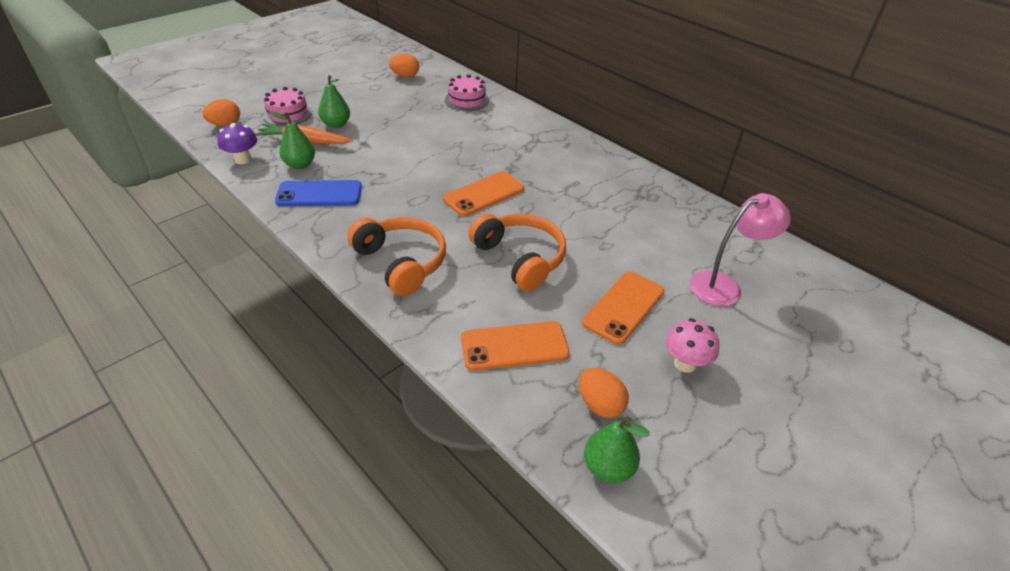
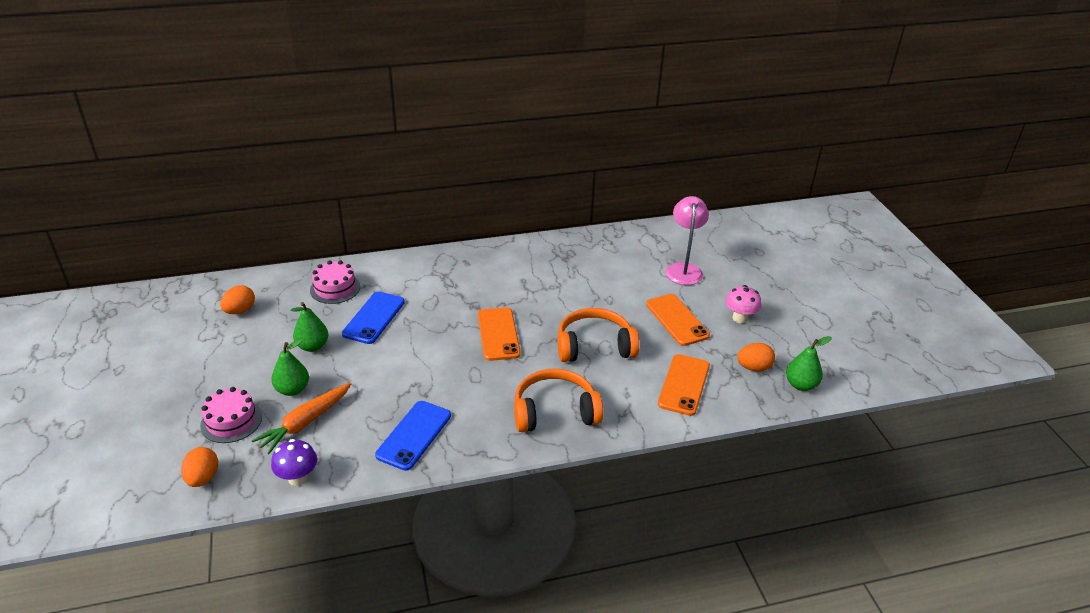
camera: 60 degrees left, 5 degrees down
green pear [269,111,315,169] -> green pear moved to [291,302,328,352]
none -> blue phone [342,291,405,344]

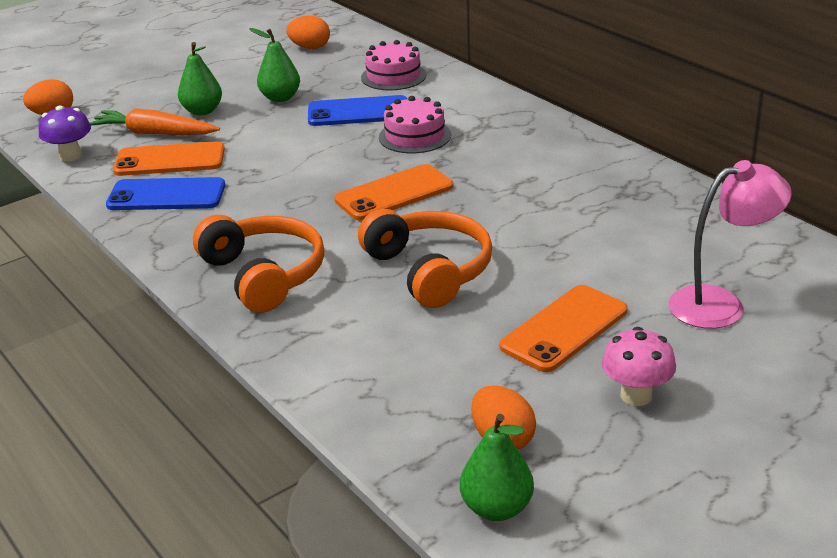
camera: 70 degrees right, 5 degrees down
pink cake [200,387,262,443] -> pink cake moved to [379,96,451,153]
orange phone [658,354,710,416] -> orange phone moved to [113,141,225,176]

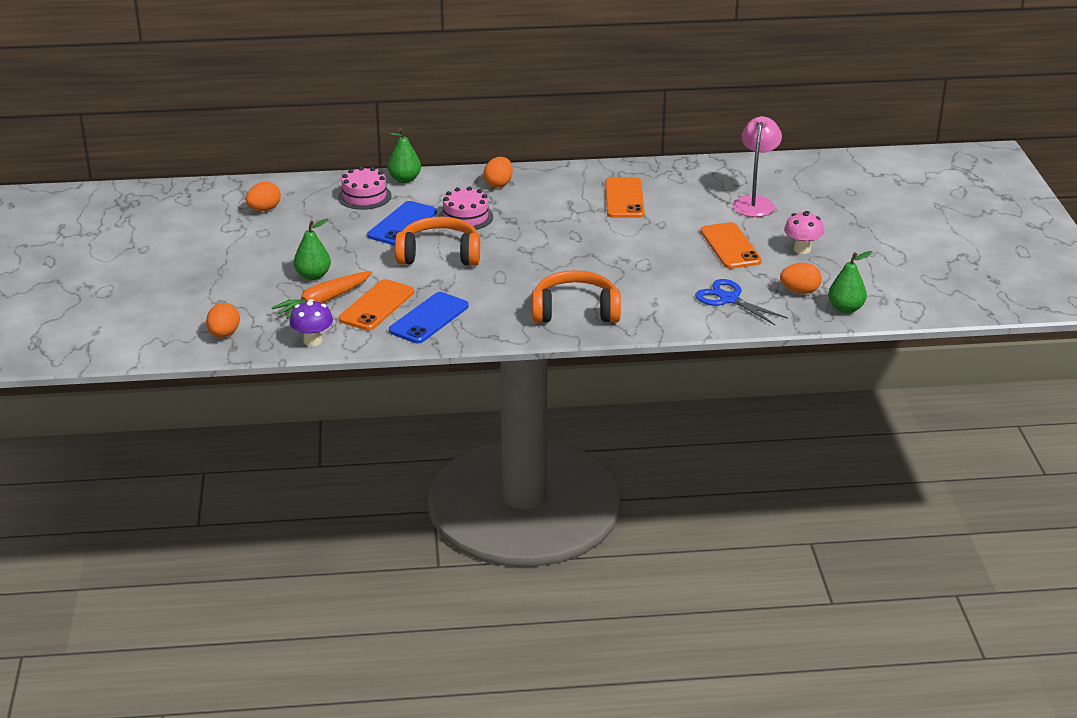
camera: 60 degrees left, 0 degrees up
green pear [249,28,300,102] -> green pear moved to [387,128,421,183]
orange phone [334,164,453,220] -> orange phone moved to [605,177,645,218]
orange headphones [358,209,492,308] -> orange headphones moved to [395,217,480,266]
none -> orange egg [484,157,513,188]
none -> blue scissors [695,279,788,325]

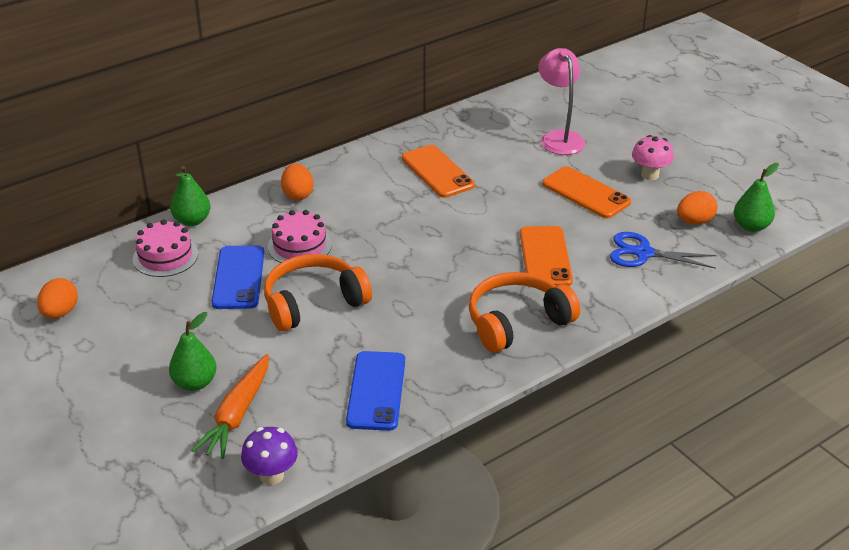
camera: 30 degrees left, 5 degrees up
orange egg [206,303,240,337] -> none
orange phone [338,279,414,331] -> orange phone moved to [520,226,573,286]

